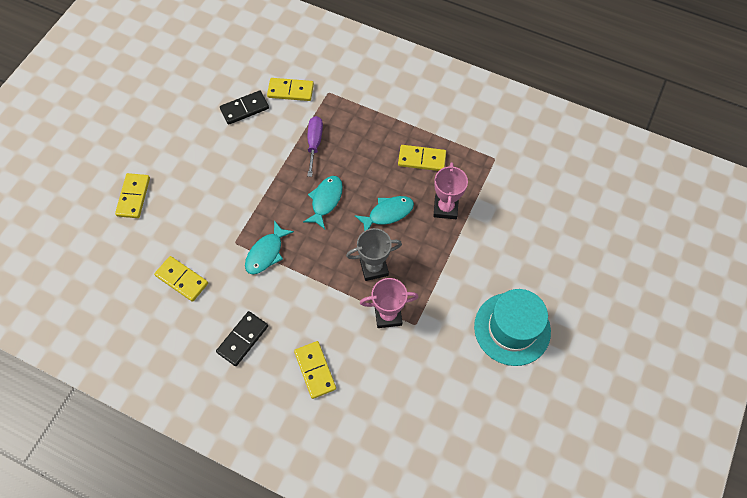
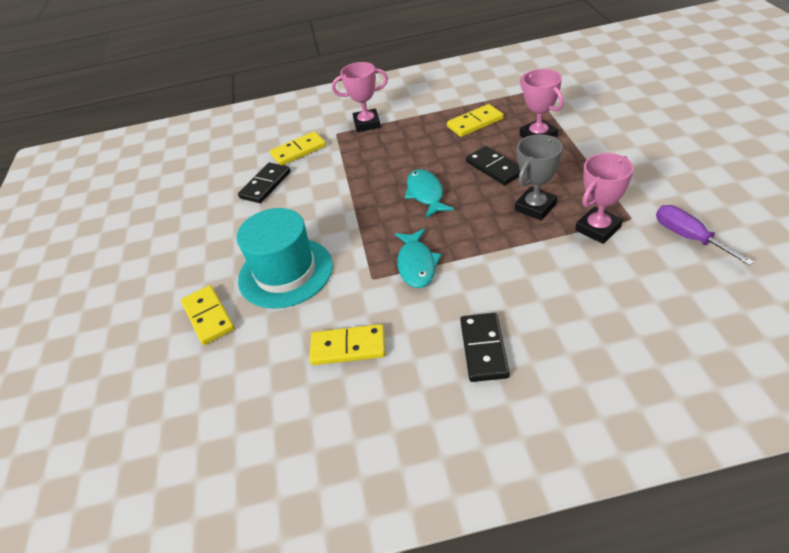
camera: 30 degrees left, 20 degrees down
yellow domino [294,341,336,399] -> none
purple screwdriver [307,116,323,177] -> purple screwdriver moved to [656,205,754,266]
turquoise fish [354,196,414,231] -> black domino [466,146,520,185]
turquoise hat [474,289,551,366] -> turquoise hat moved to [237,208,333,309]
none -> pink trophy [332,62,388,132]

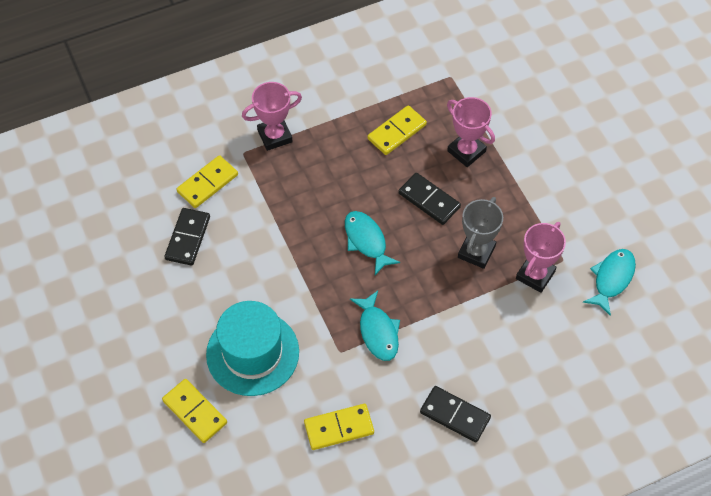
camera: 20 degrees left, 15 degrees up
black domino [460,313,510,382] -> black domino turned 45 degrees counterclockwise [420,386,491,443]
purple screwdriver [656,205,754,266] -> turquoise fish [583,249,636,316]

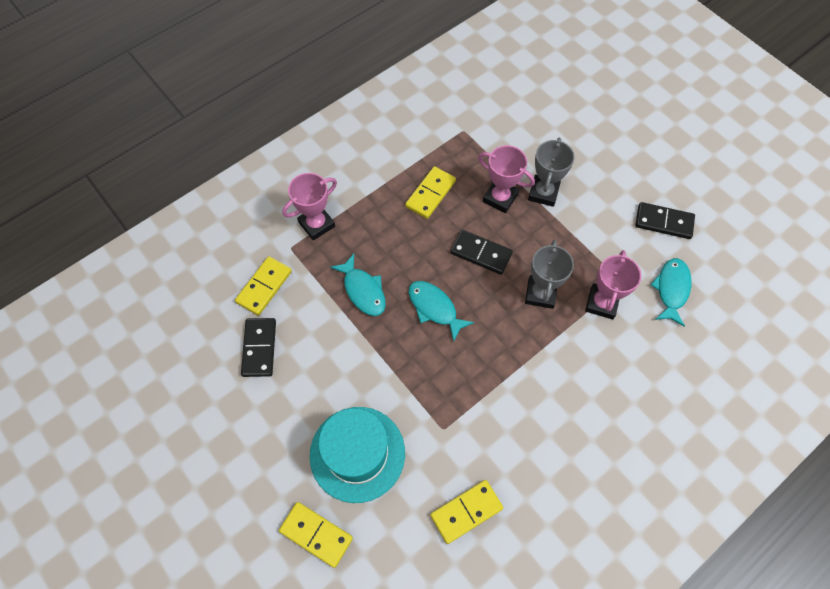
camera: 15 degrees left, 5 degrees up
turquoise fish [350,291,400,361] -> turquoise fish moved to [330,254,386,316]
black domino [420,386,491,443] -> black domino moved to [635,202,695,239]
none -> grey trophy [528,138,575,207]

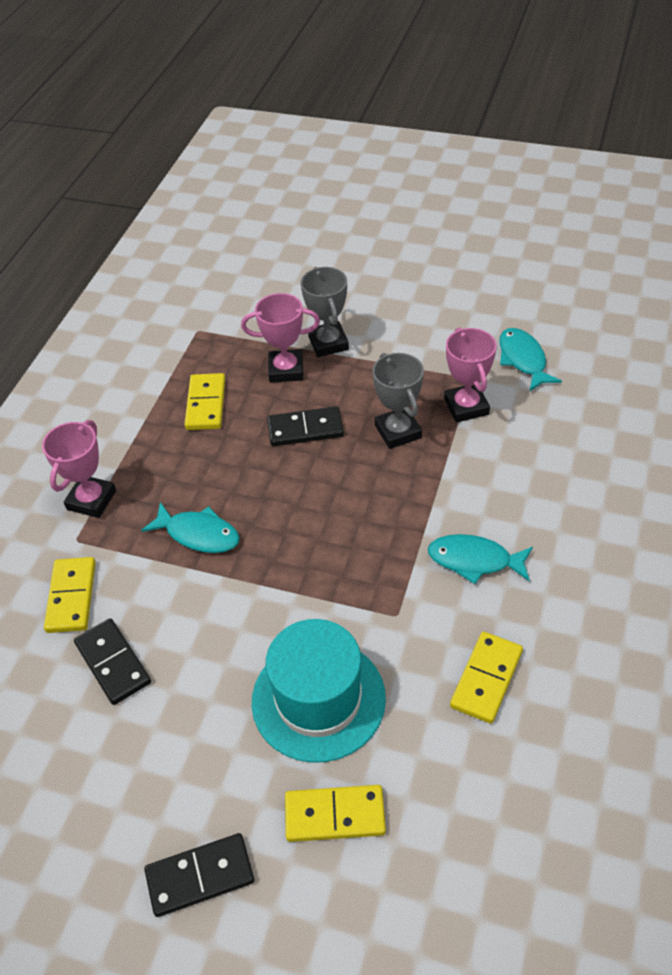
camera: 30 degrees left, 15 degrees down
turquoise fish [409,281,474,341] -> turquoise fish moved to [428,534,533,584]
black domino [635,202,695,239] -> black domino moved to [144,833,254,917]

